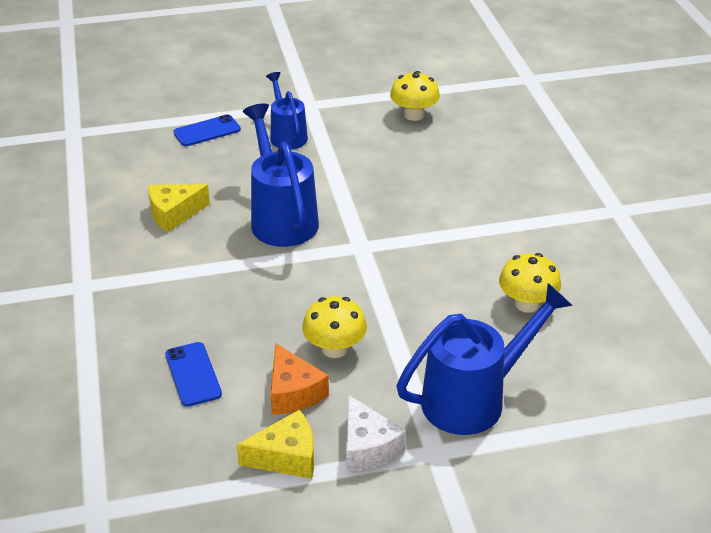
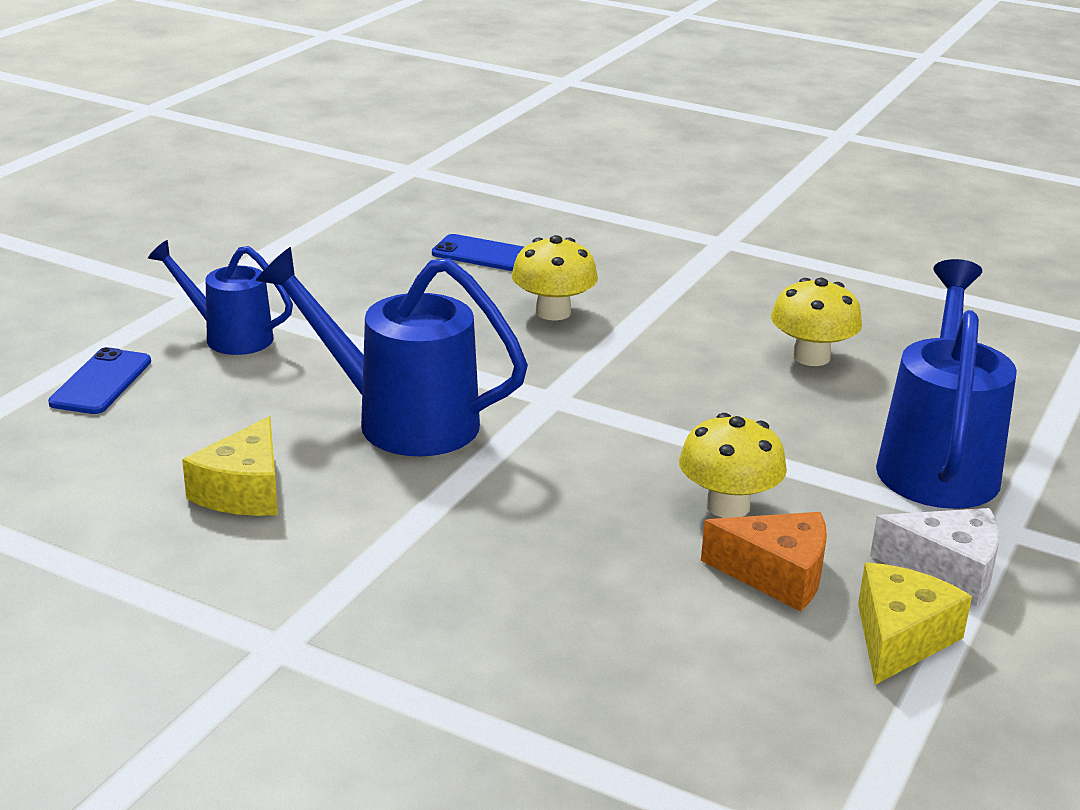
camera: 50 degrees left, 10 degrees down
blue phone [165,342,222,407] -> blue phone moved to [432,234,524,271]
yellow mushroom [390,71,440,121] -> yellow mushroom moved to [512,235,598,321]

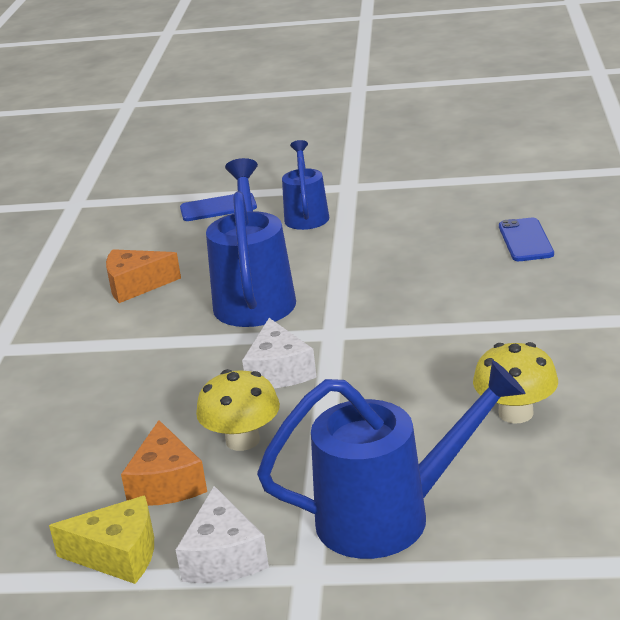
camera: 70 degrees right, 0 degrees up
yellow cheese [182,416,278,516] -> orange cheese [106,249,181,303]
yellow mushroom [512,235,598,321] -> none
none -> white cheese [242,318,316,388]

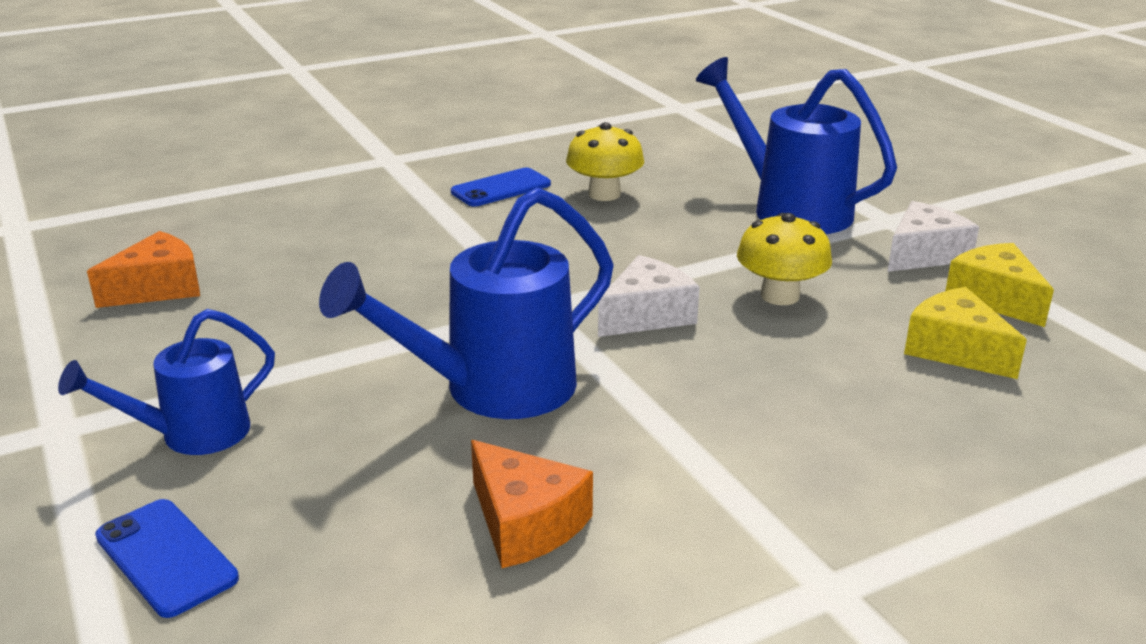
camera: 125 degrees left, 0 degrees up
orange cheese [121,420,207,506] -> orange cheese moved to [87,231,200,308]
blue phone [499,218,554,261] -> blue phone moved to [451,168,551,206]
none -> yellow cheese [904,287,1027,379]

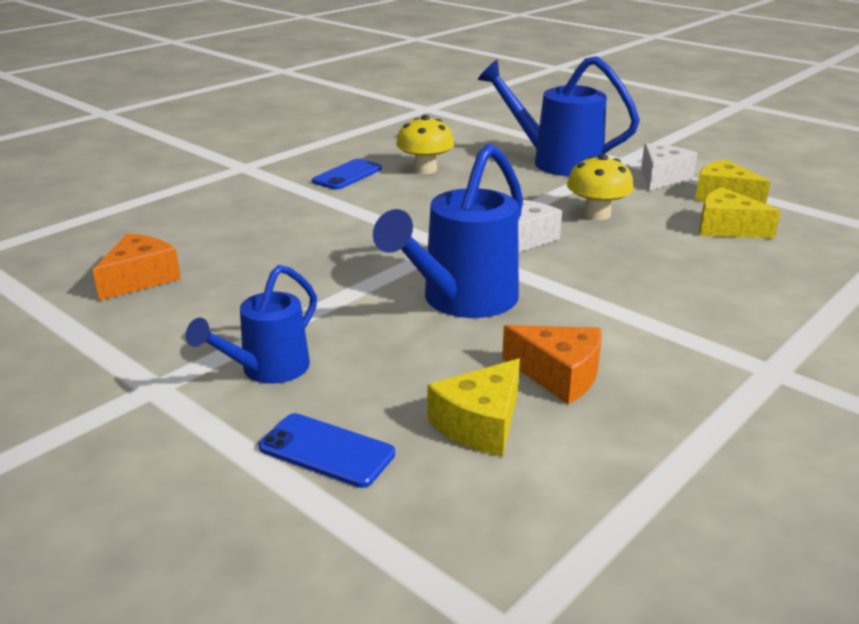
camera: 20 degrees left, 0 degrees up
none -> yellow cheese [427,359,520,457]

